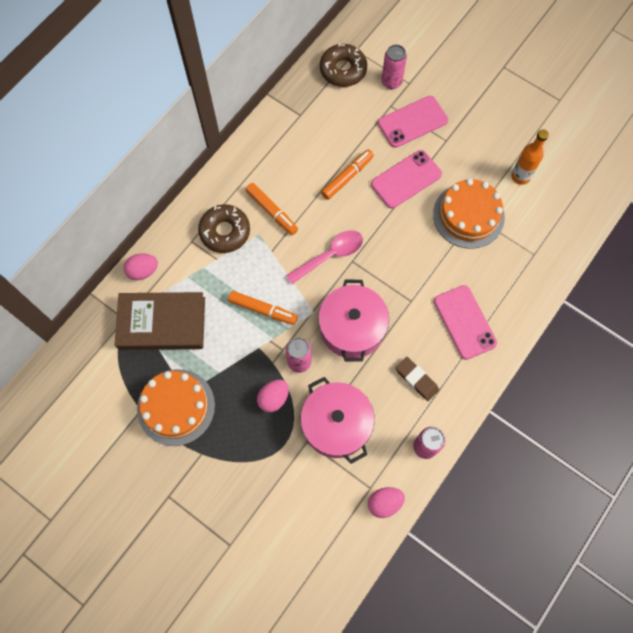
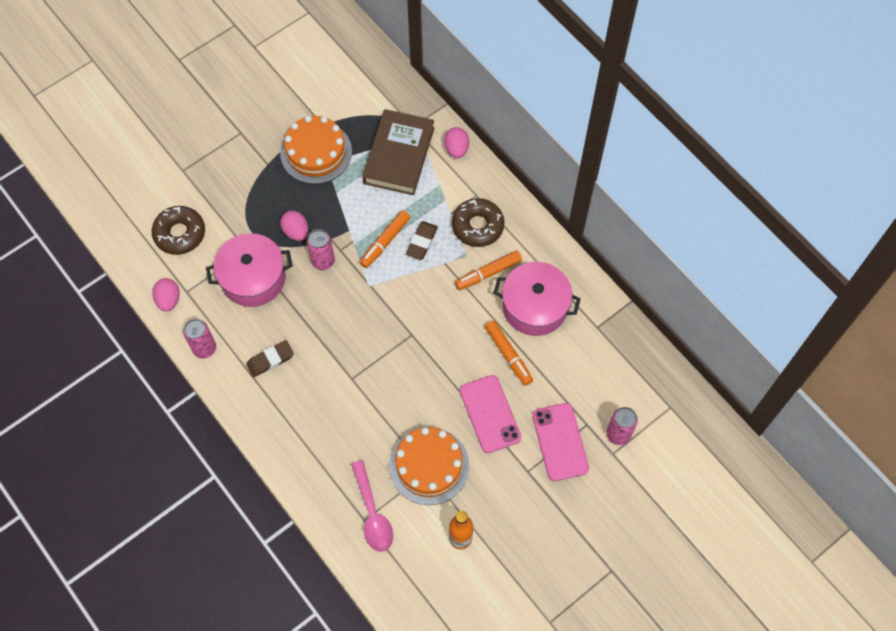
camera: 105 degrees right, 5 degrees down
pink spoon [286,230,363,284] -> pink spoon moved to [351,460,393,552]
pink pot [318,280,389,362] -> pink pot moved to [493,262,581,336]
brown donut [320,43,367,87] -> brown donut moved to [152,206,205,255]
pink phone [434,285,497,360] -> none
none -> brown eraser [406,221,438,260]

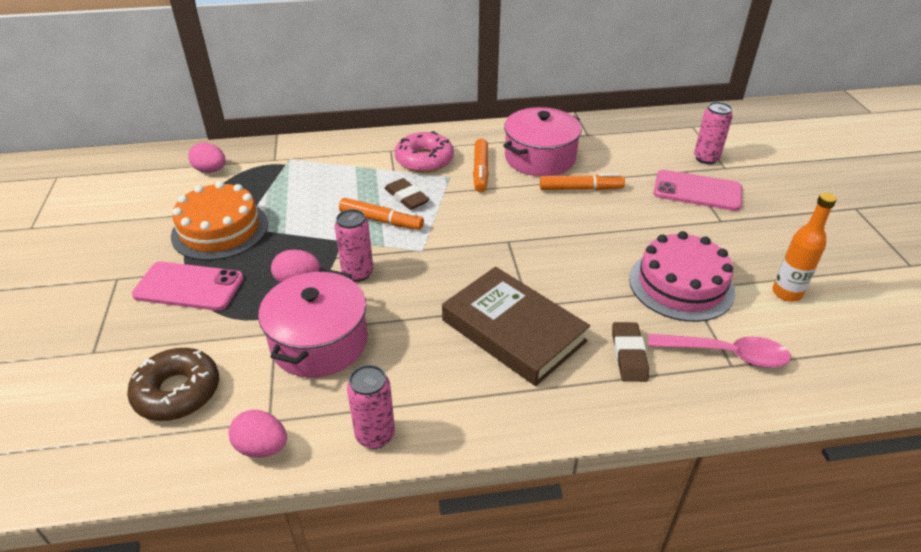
camera: 60 degrees left, 25 degrees down
brown eraser [246,340,294,377] -> brown eraser moved to [612,322,649,382]
orange marker [360,210,410,268] -> orange marker turned 45 degrees counterclockwise [339,198,424,230]
brown book [362,109,434,195] -> brown book moved to [442,267,590,386]
orange cake [389,427,469,505] -> pink cake [629,231,735,322]
pink egg [444,127,469,158] -> pink egg moved to [188,143,226,173]
brown donut [452,198,505,247] -> pink donut [395,131,454,173]
pink phone [460,375,521,453] -> pink phone moved to [132,262,244,311]

